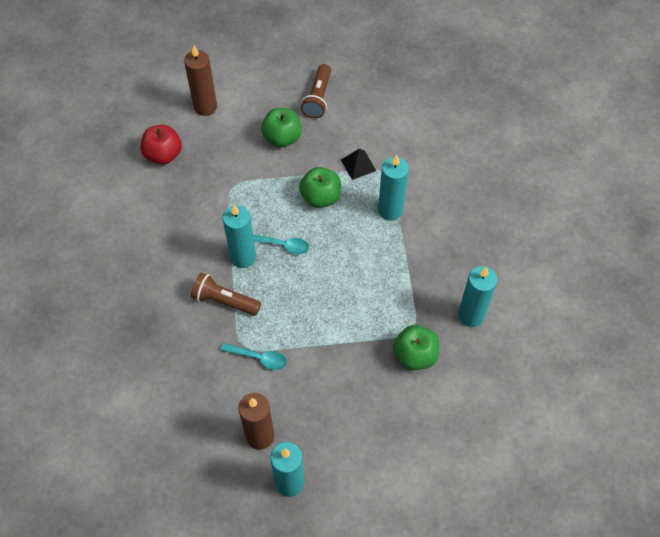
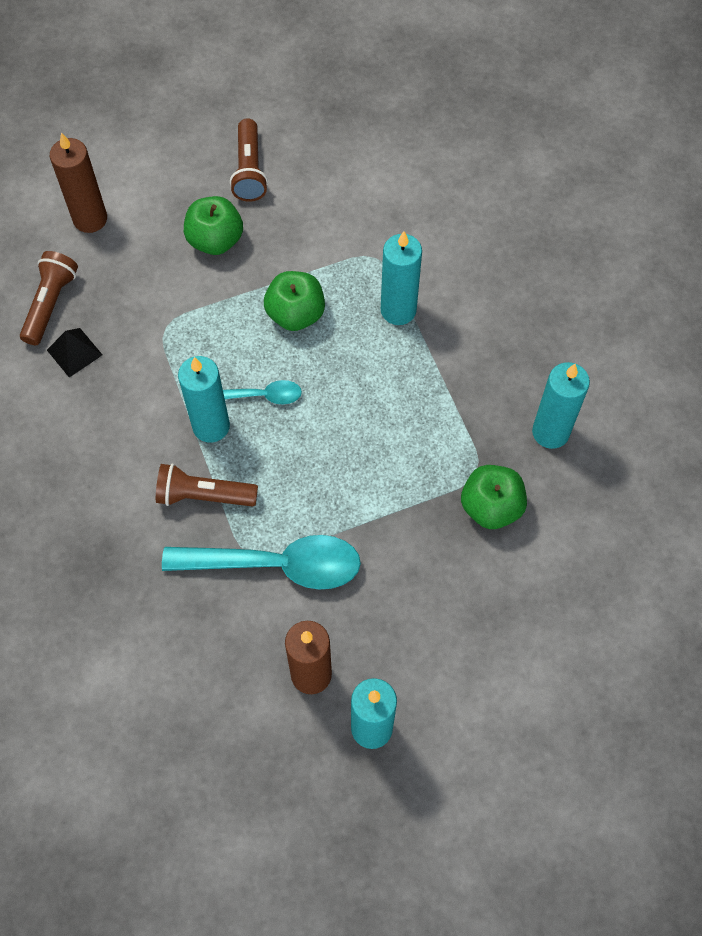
camera: 15 degrees left, 5 degrees up
red apple [140,125,182,165] -> brown flashlight [20,251,78,345]
turquoise spoon [220,343,287,370] -> turquoise spoon [162,535,361,590], size x1.98
black pyramid [341,148,376,180] -> black pyramid moved to [47,328,102,378]

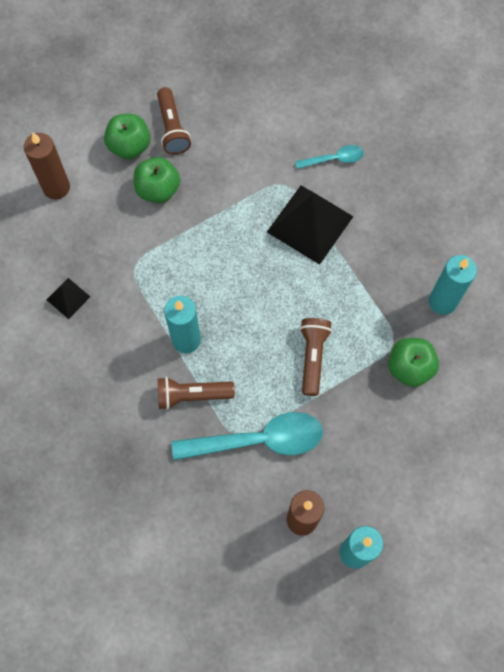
camera: 10 degrees left, 5 degrees up
brown flashlight [20,251,78,345] -> brown flashlight moved to [300,318,332,396]
turquoise spoon [223,380,302,405] -> turquoise spoon moved to [295,145,364,169]
green apple [264,271,325,331] -> green apple moved to [104,114,150,159]
turquoise candle [381,231,422,325] -> black pyramid [267,186,354,265]

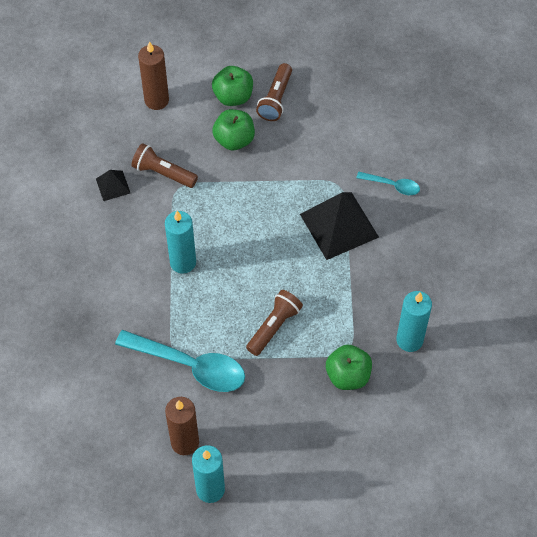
camera: 30 degrees right, 10 degrees down
brown flashlight [158,377,235,410] -> brown flashlight moved to [131,143,198,188]

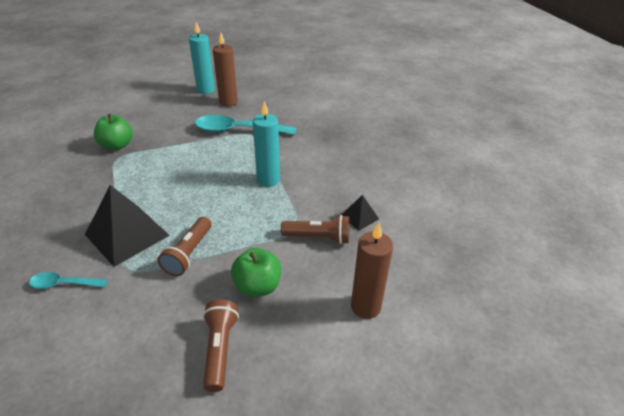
camera: 160 degrees right, 20 degrees down
green apple [212,66,253,106] -> none
brown flashlight [246,290,303,356] -> brown flashlight moved to [158,217,211,276]
turquoise candle [396,291,432,352] -> none

